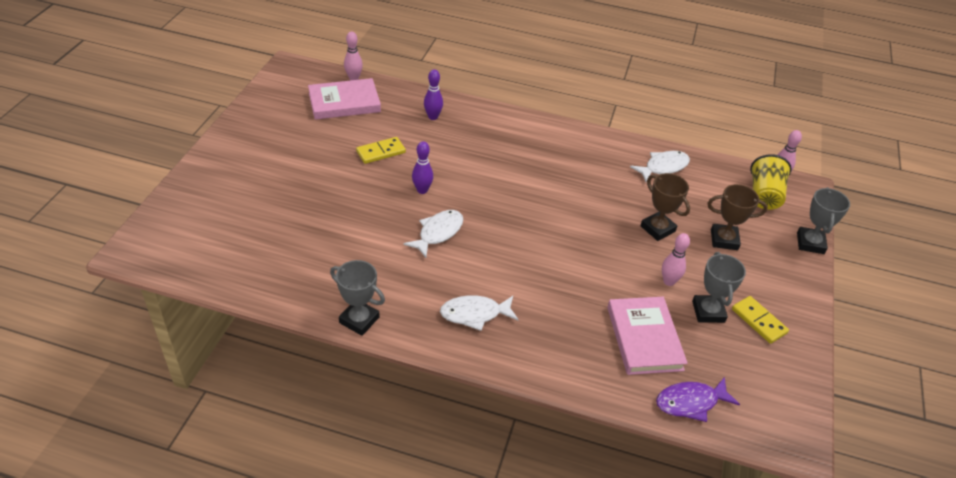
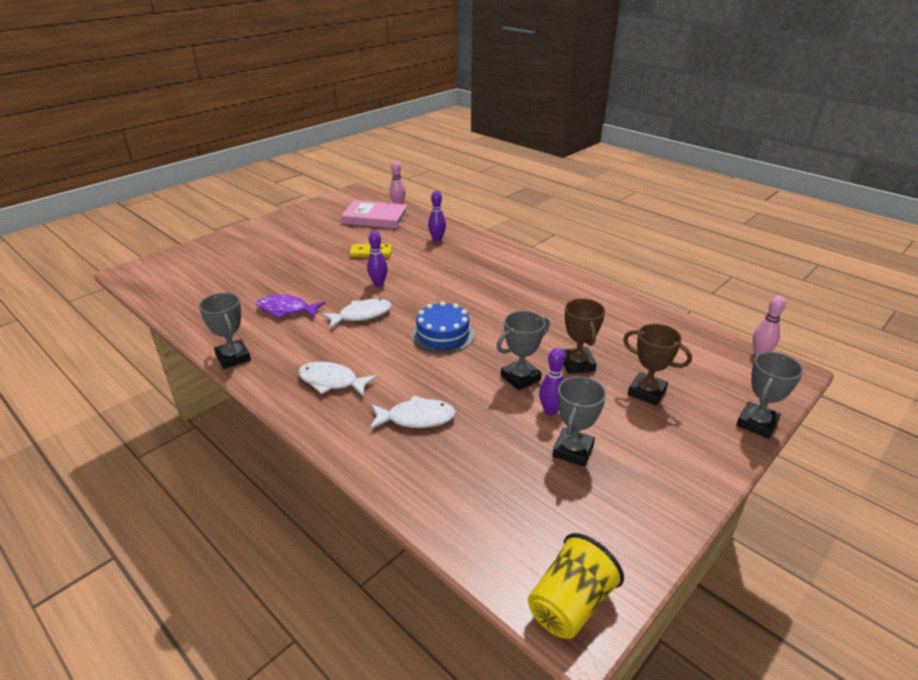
camera: 30 degrees right, 10 degrees down
pink book [607,297,688,375] -> none
white fish [630,151,690,182] -> white fish moved to [370,395,456,429]
purple fish [656,377,740,422] -> purple fish moved to [256,295,326,319]
pink bowling pin [662,233,690,286] -> purple bowling pin [539,348,565,416]
yellow domino [732,296,789,344] -> none
yellow cup [750,154,792,210] -> yellow cup moved to [528,533,624,639]
none -> blue cake [412,302,474,354]
none -> grey trophy [497,311,550,390]

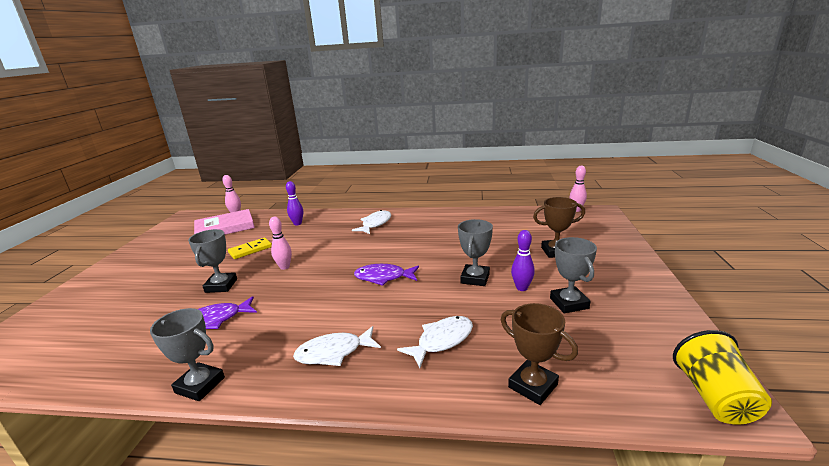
camera: 35 degrees left, 10 degrees down
white fish [322,299,392,329] -> white fish moved to [352,210,391,234]
purple bowling pin [367,231,388,287] -> pink bowling pin [269,217,292,270]
blue cake [412,302,474,354] -> purple fish [354,264,419,286]
brown trophy [562,298,605,374] -> brown trophy moved to [501,303,578,405]
grey trophy [736,352,803,439] -> grey trophy moved to [188,229,237,293]

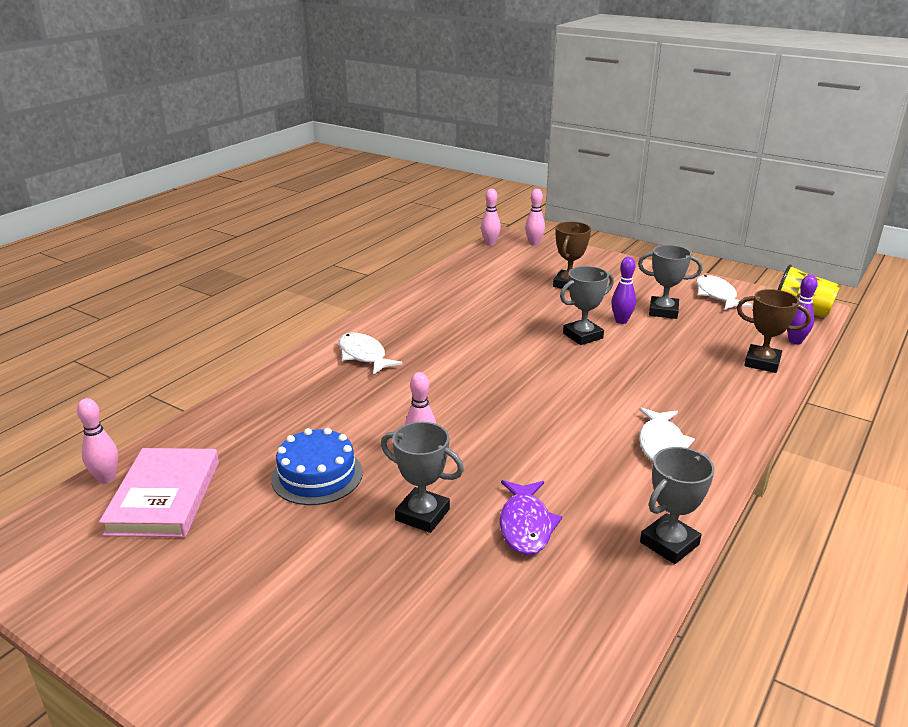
camera: 65 degrees left, 5 degrees up
yellow domino [228,237,272,259] -> blue cake [271,428,363,505]
purple bowling pin [286,181,303,226] -> purple bowling pin moved to [787,275,818,345]
purple fish [354,264,419,286] -> none
white fish [397,316,473,368] -> white fish moved to [696,275,752,310]
grey trophy [458,219,493,286] -> grey trophy turned 75 degrees counterclockwise [560,266,614,345]
brown trophy [501,303,578,405] -> brown trophy turned 45 degrees clockwise [737,289,811,373]
none -> pink bowling pin [525,189,545,246]

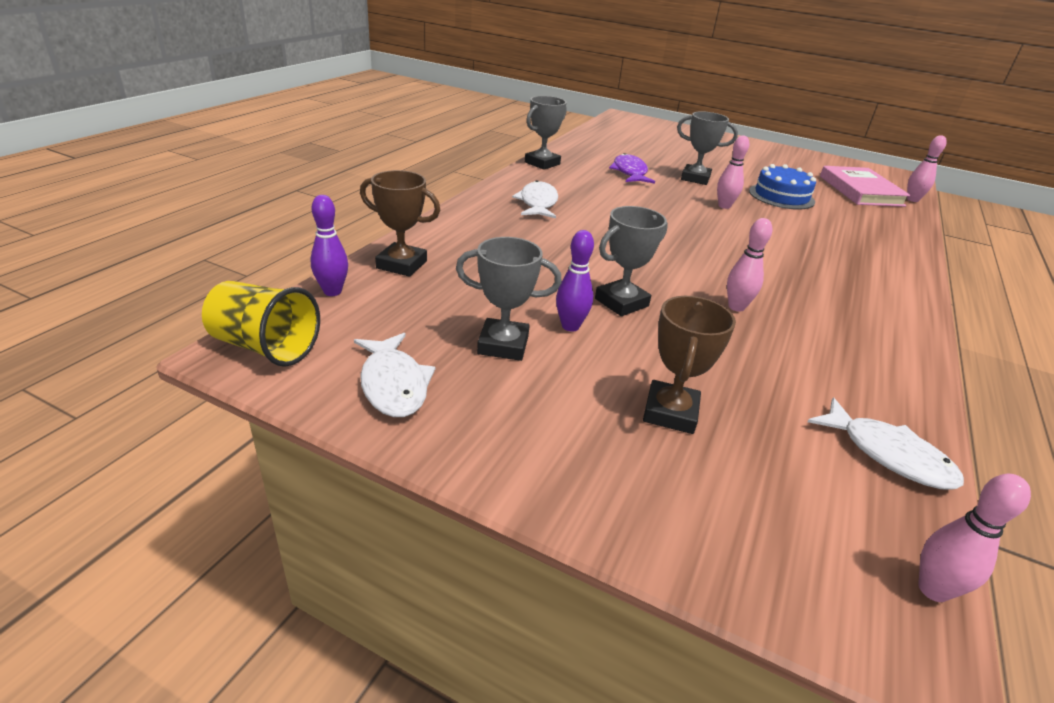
camera: 170 degrees right, 5 degrees up
white fish [339,333,403,375] -> white fish moved to [808,397,964,490]
pink bowling pin [525,189,545,246] -> pink bowling pin moved to [727,218,772,312]

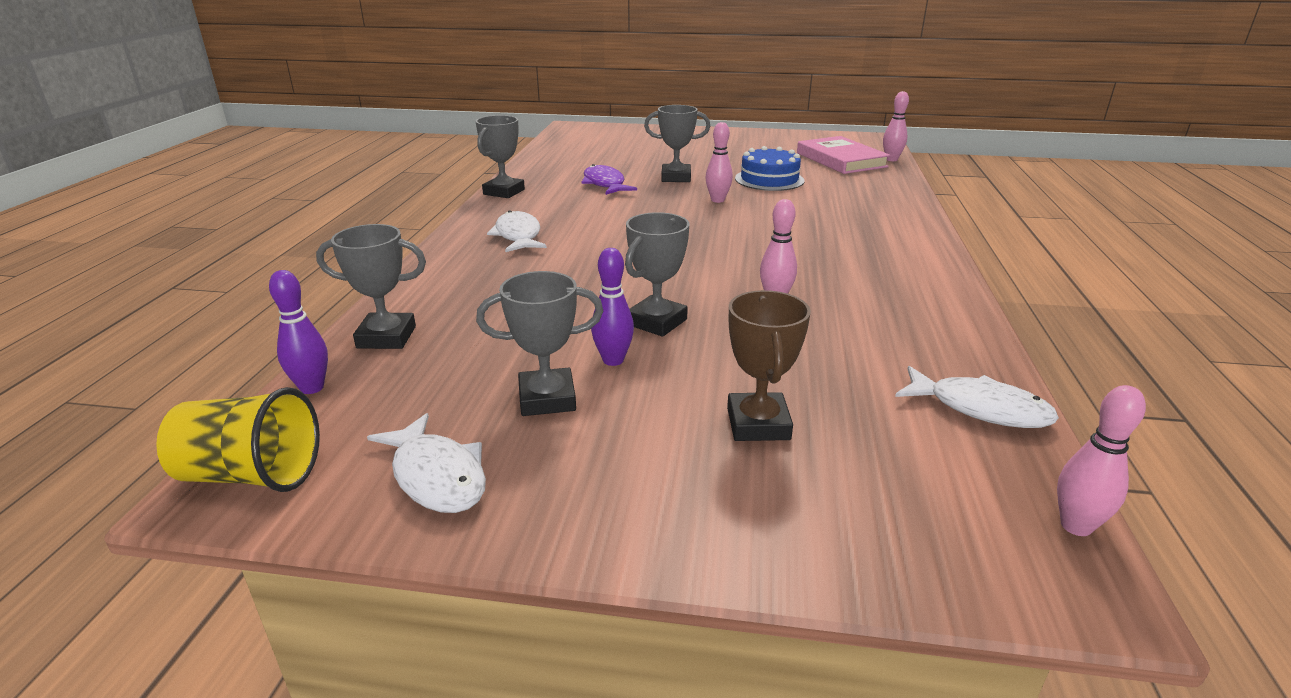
camera: 15 degrees left, 5 degrees down
brown trophy [360,170,440,277] -> grey trophy [316,224,426,349]

